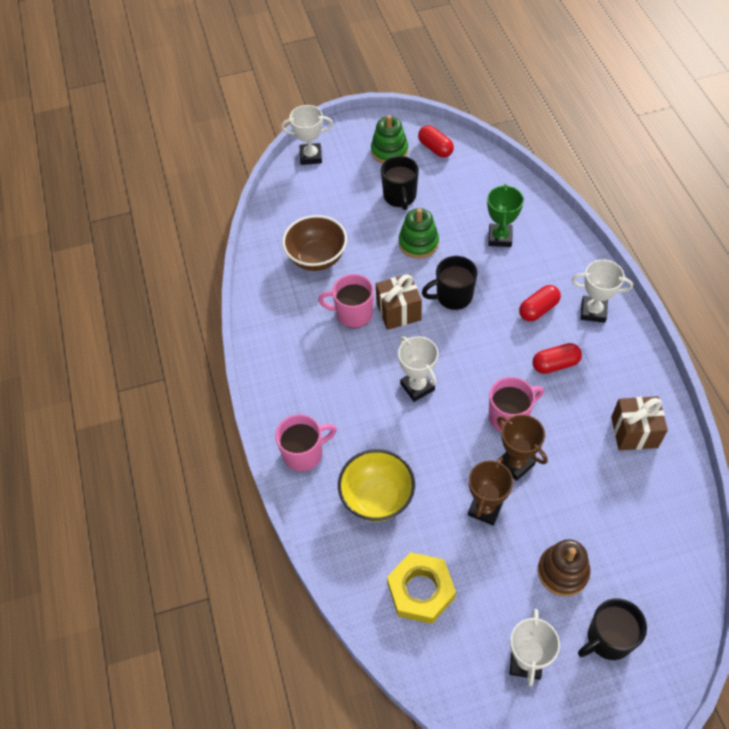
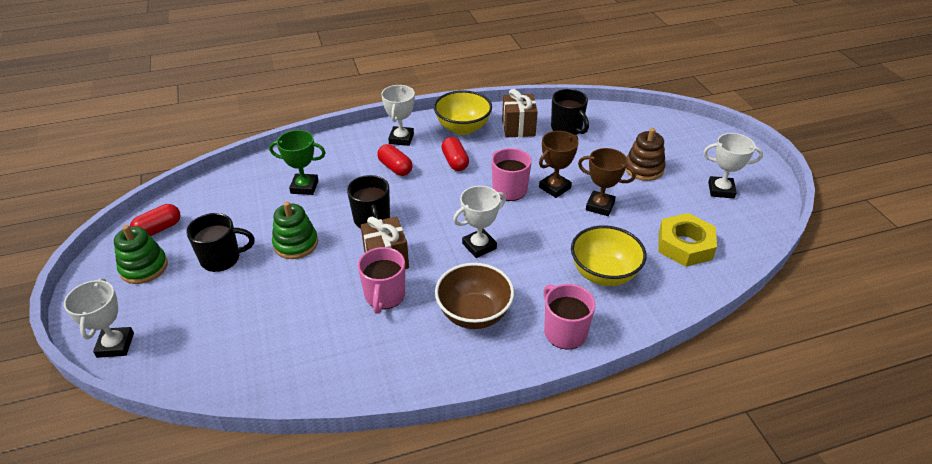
camera: 95 degrees left, 15 degrees down
brown bowl [282,215,347,271] -> brown bowl moved to [435,263,514,329]
black mug [578,598,647,660] -> black mug moved to [551,89,589,135]
none -> yellow bowl [434,90,492,135]

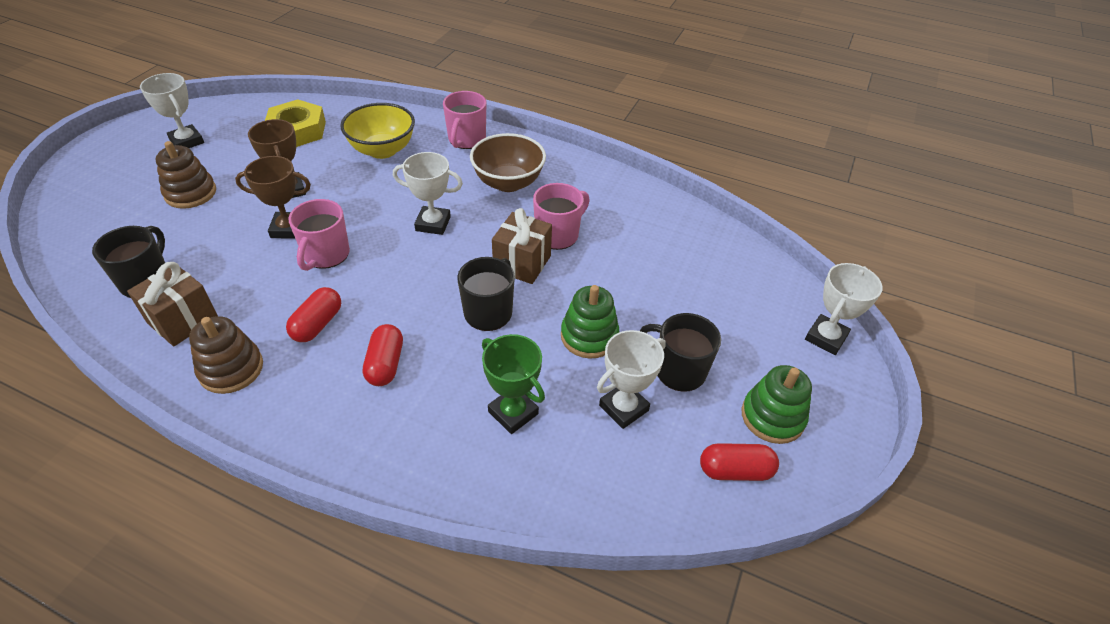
camera: 140 degrees left, 5 degrees up
white trophy [381,85,415,146] -> white trophy moved to [597,330,666,429]
yellow bowl [434,90,492,135] -> brown stacking toy [189,316,263,394]

